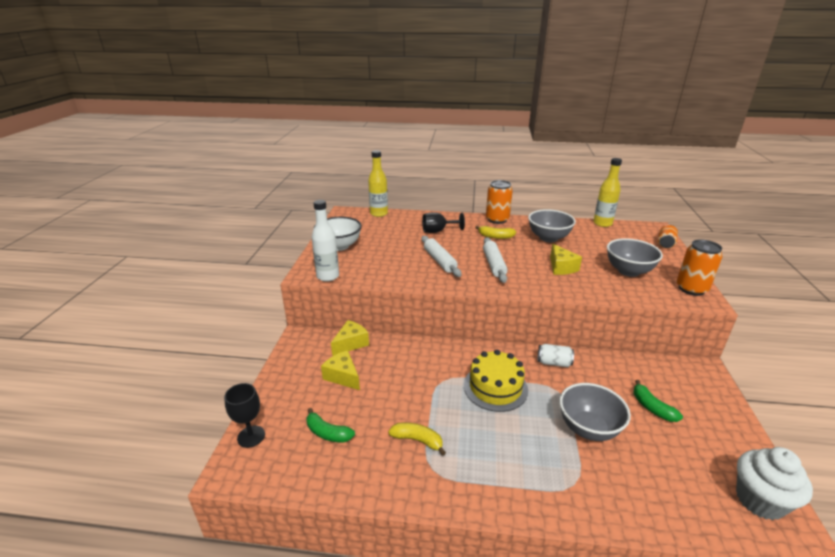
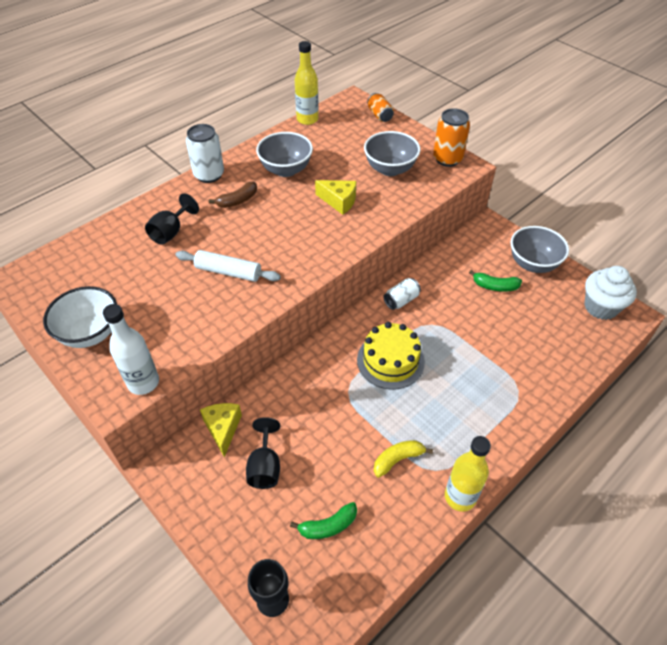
camera: 50 degrees left, 20 degrees up
yellow cheese [321,350,360,390] -> black goblet [246,417,280,489]
yellow bottle [368,150,388,217] -> yellow bottle moved to [445,436,491,512]
yellow banana [475,226,516,239] -> brown banana [209,181,257,208]
white rolling pin [483,237,507,283] -> none
orange can [486,180,513,224] -> white can [186,124,224,183]
grey bowl [559,383,631,441] -> grey bowl moved to [511,226,569,273]

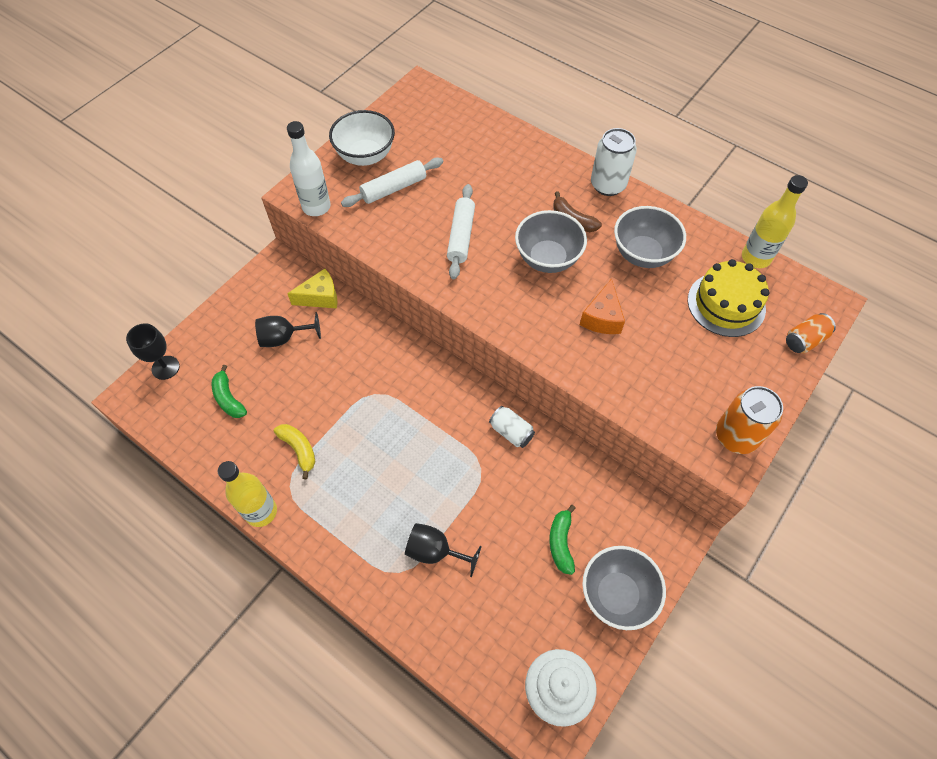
camera: 80 degrees right, 10 degrees up
black goblet [145,193,199,245] -> black goblet moved to [405,523,482,577]
yellow cheese [315,180,356,215] -> orange cheese [580,279,625,334]
yellow cake [357,322,425,390] -> yellow cake moved to [688,259,769,337]
grey bowl [364,131,420,176] -> grey bowl moved to [515,210,587,273]
none -> white rolling pin [341,158,443,207]

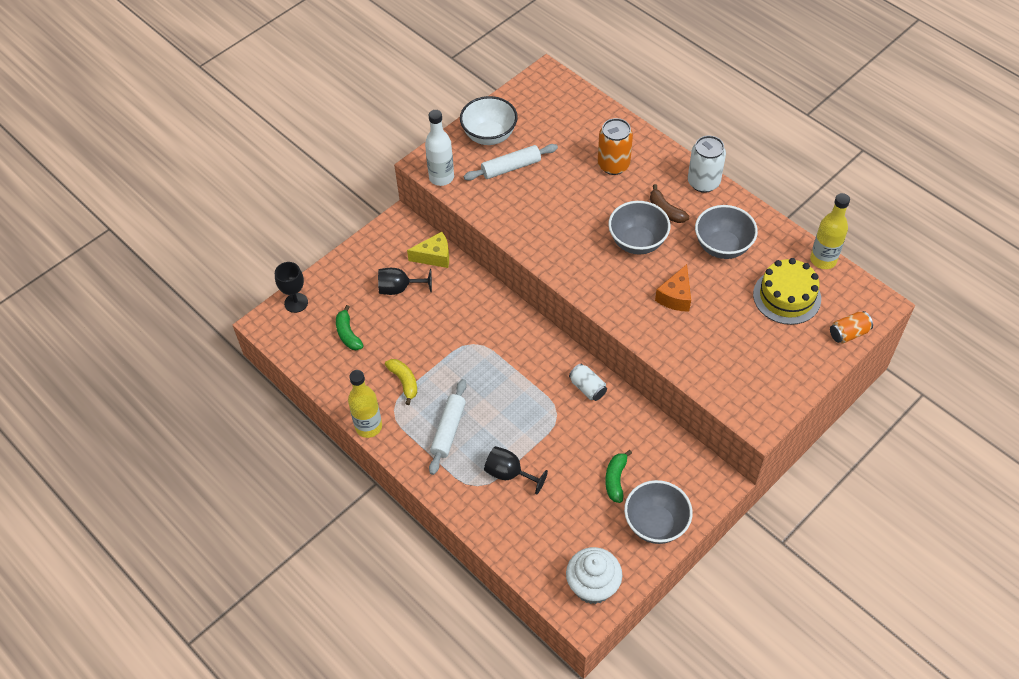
camera: 10 degrees right, 5 degrees down
white rolling pin [447,184,475,279] -> white rolling pin moved to [429,379,467,475]
orange can [716,386,783,454] -> orange can moved to [598,118,633,175]

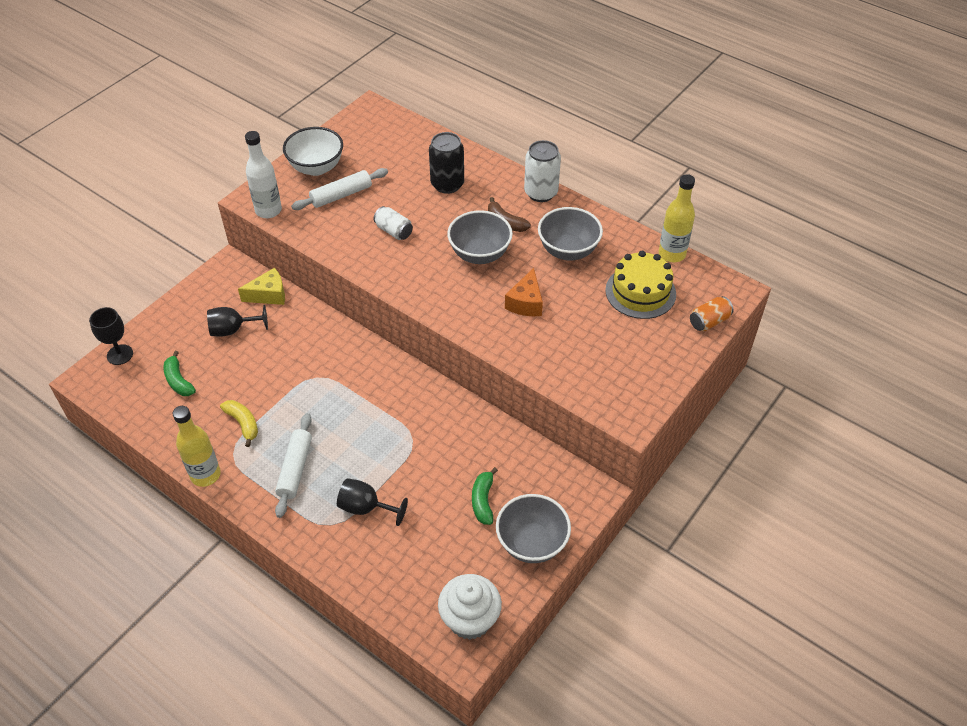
camera: 10 degrees left, 5 degrees down
white can [569,364,607,401] -> white can moved to [373,206,413,240]
orange can [598,118,633,175] -> black can [429,132,464,194]

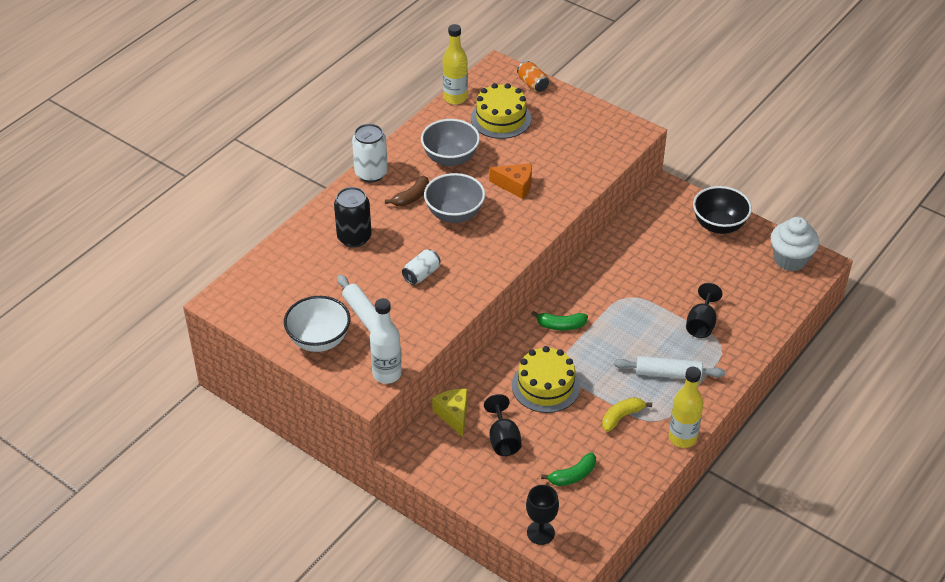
camera: 90 degrees left, 5 degrees down
green banana [472,467,498,525] -> green banana moved to [532,311,588,330]
grey bowl [496,494,571,563] -> black bowl [693,186,752,234]
none -> yellow cake [512,346,580,413]

